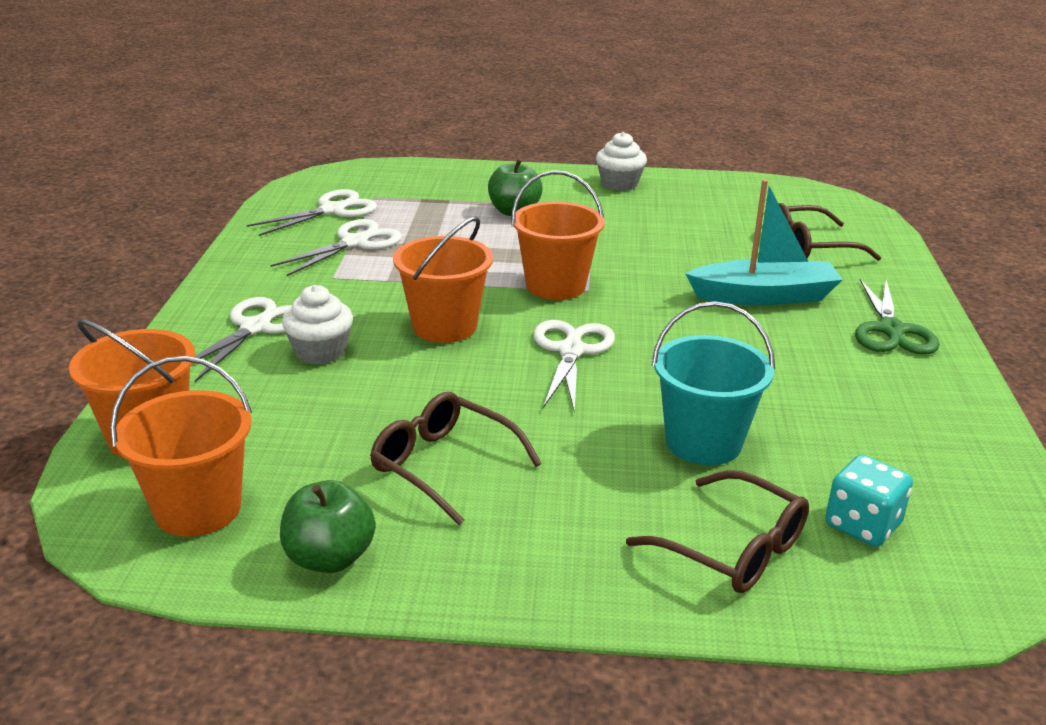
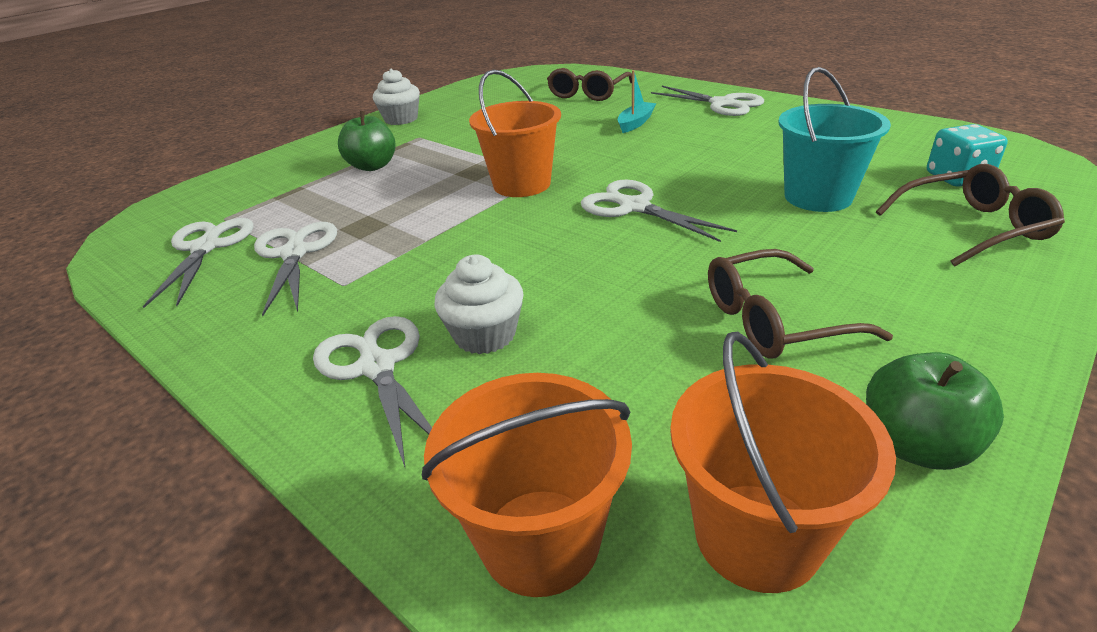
camera: 50 degrees left, 5 degrees up
orange bucket [393,217,493,343] -> none
turquoise boat [685,179,843,305] -> turquoise boat [618,70,656,133], size x0.53
green scissors [855,279,940,355] -> white scissors [651,86,764,116]

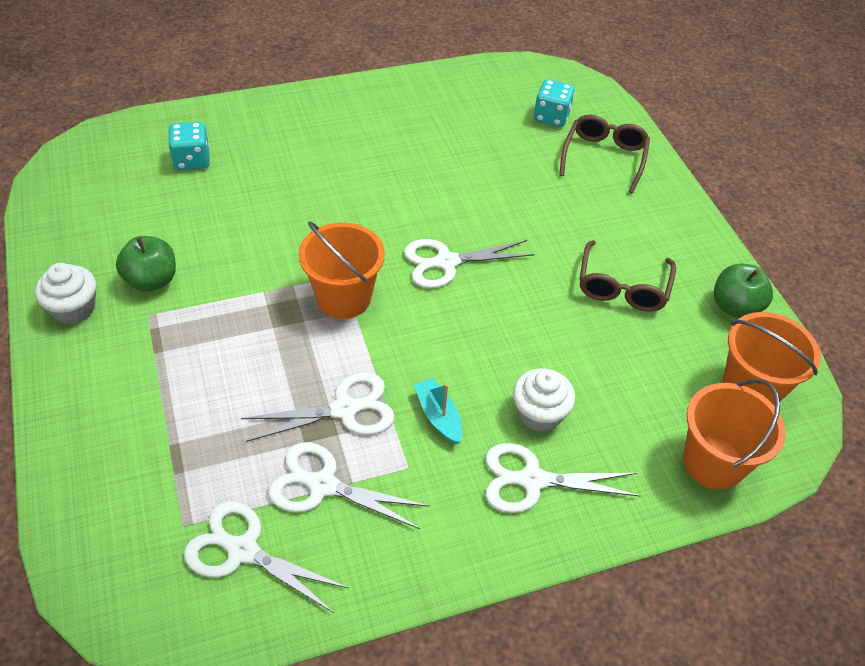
camera: 65 degrees left, 15 degrees up
green apple [338,111,396,171] -> green apple moved to [116,236,176,292]
brown glasses [547,68,632,101] -> turquoise dice [168,122,210,170]
turquoise boat [618,70,656,133] -> turquoise boat moved to [414,378,463,444]
white scissors [651,86,764,116] -> white scissors moved to [241,372,395,442]
turquoise bucket [778,67,891,212] -> none

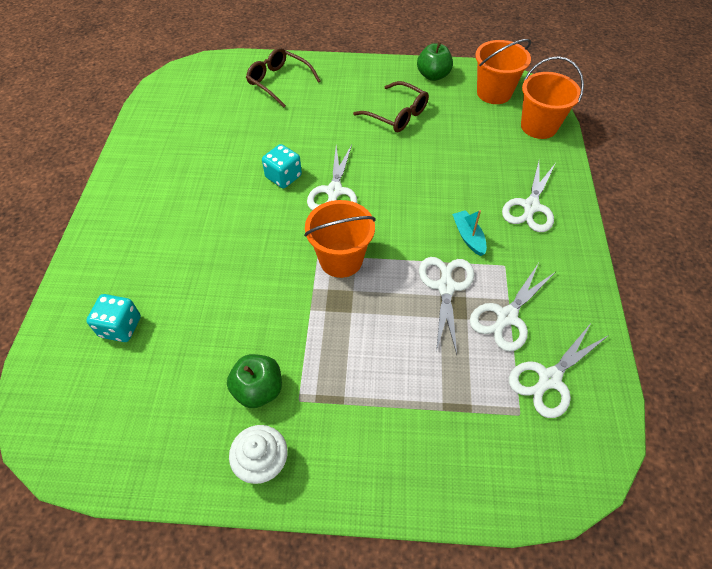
camera: 65 degrees left, 5 degrees up
turquoise boat [414,378,463,444] -> turquoise boat turned 75 degrees clockwise [452,210,487,256]
white cupcake [513,368,575,432] -> none
turquoise dice [534,79,575,127] -> turquoise dice moved to [262,144,302,188]

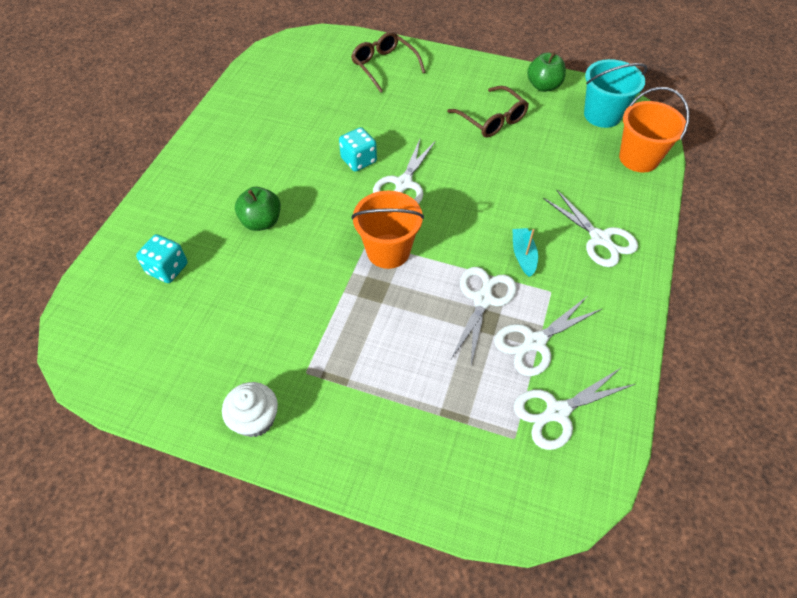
camera: 15 degrees right, 0 degrees up
green apple [227,354,282,408] -> green apple moved to [235,187,281,231]
orange bucket [475,39,531,104] -> turquoise bucket [584,59,648,128]
white scissors [502,161,555,232] -> white scissors turned 75 degrees counterclockwise [543,189,638,267]

